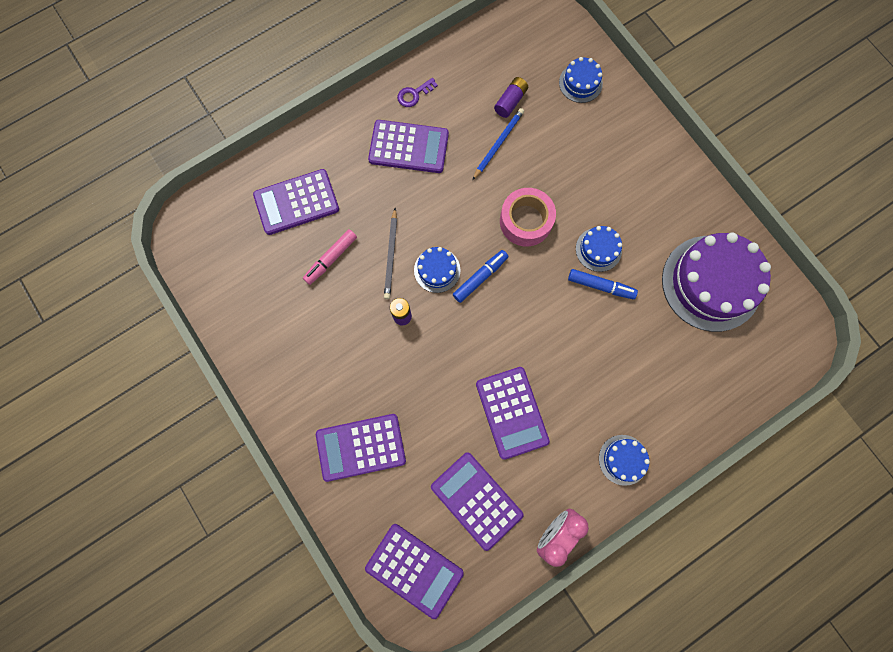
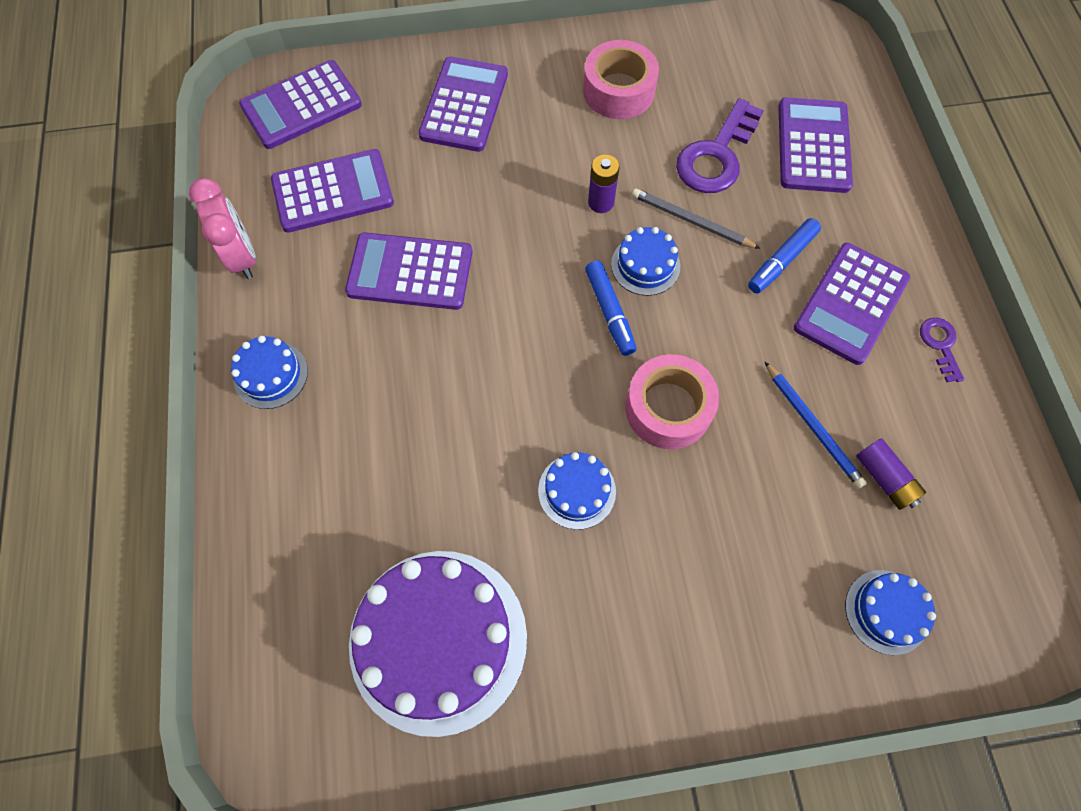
camera: 115 degrees right, 10 degrees down
pink marker [303,229,357,285] -> purple key [676,98,764,193]
blue marker [568,269,638,299] -> blue marker moved to [748,218,821,293]
none -> pink tape [583,40,659,119]

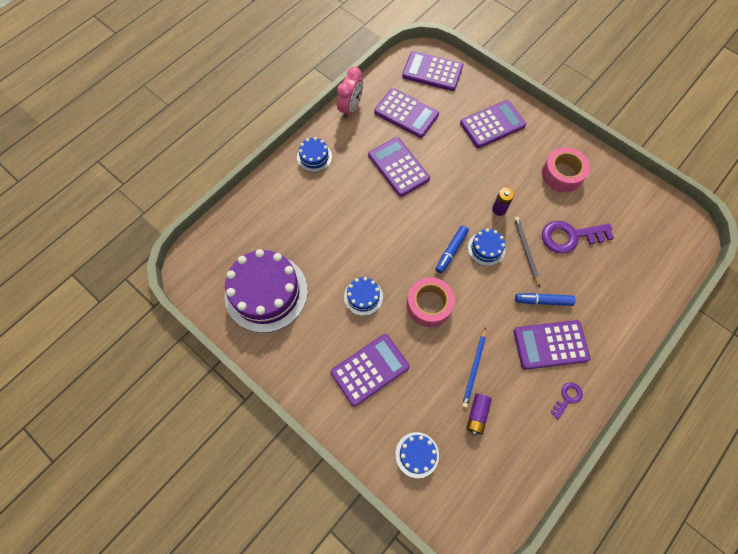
camera: 50 degrees right, 0 degrees up
purple calculator [778,97,853,193] -> purple calculator moved to [330,334,410,407]

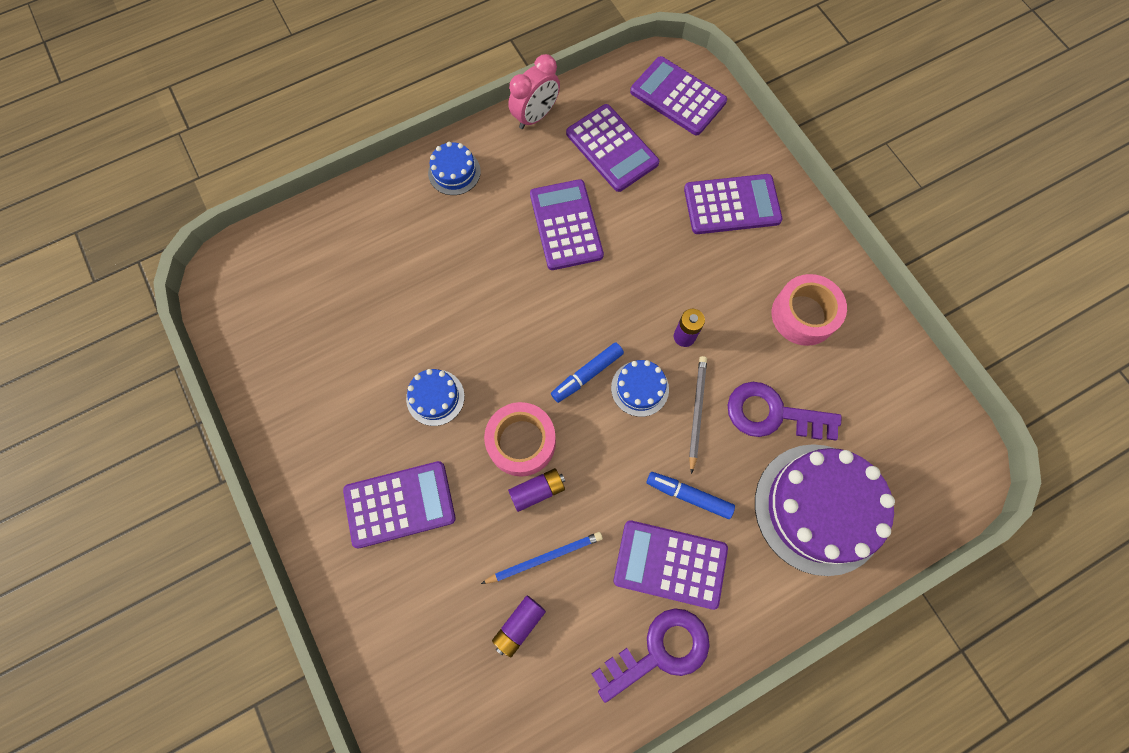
camera: 20 degrees right, 5 degrees up
purple cake [224,249,308,333] -> purple cake moved to [755,444,895,576]
blue cake [395,432,439,478] -> none
blue pencil [462,328,486,408] -> blue pencil turned 150 degrees counterclockwise [481,532,603,584]
purple key [550,382,583,420] -> purple key [591,609,710,703], size x1.94
none -> purple battery [508,468,565,512]

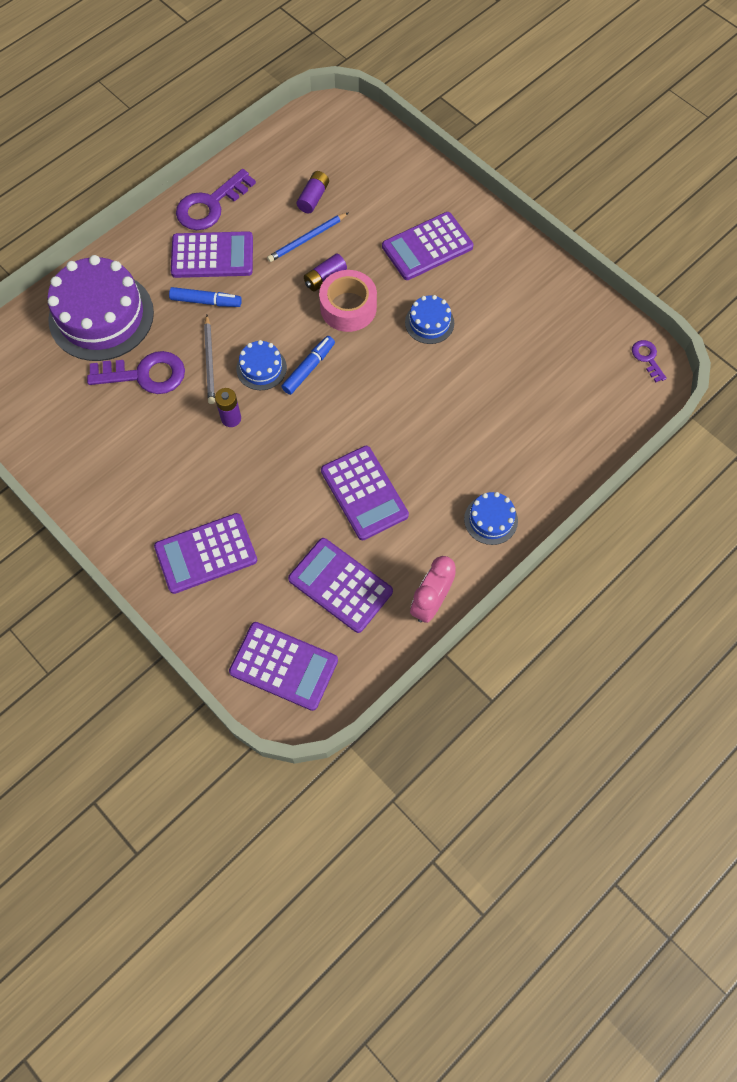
camera: 165 degrees right, 5 degrees down
pink tape [772,274,847,346] -> none
none -> purple key [632,340,667,382]

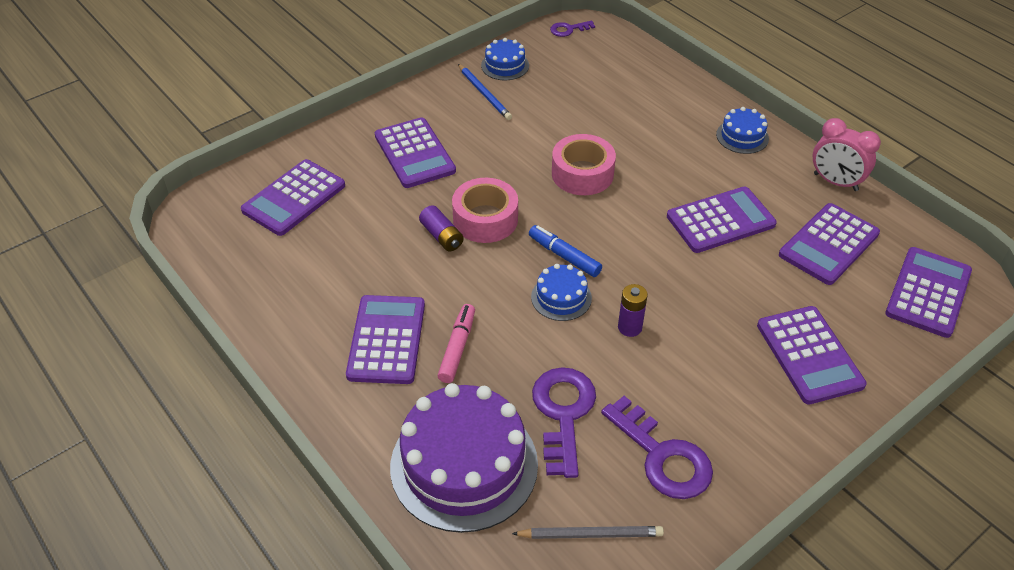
camera: 85 degrees left, 20 degrees down
blue marker [169,287,242,307] -> pink marker [437,304,475,383]
purple key [176,169,256,230] -> purple key moved to [601,396,713,499]
grey pencil [204,315,215,404] -> grey pencil moved to [512,526,664,539]
blue pencil [267,212,349,262] -> blue pencil moved to [458,64,512,120]
purple battery [297,171,329,213] -> none
blue cake [405,295,454,344] -> blue cake moved to [481,38,529,80]
none -> purple calculator [241,159,345,236]
none -> pink tape [552,134,616,195]

